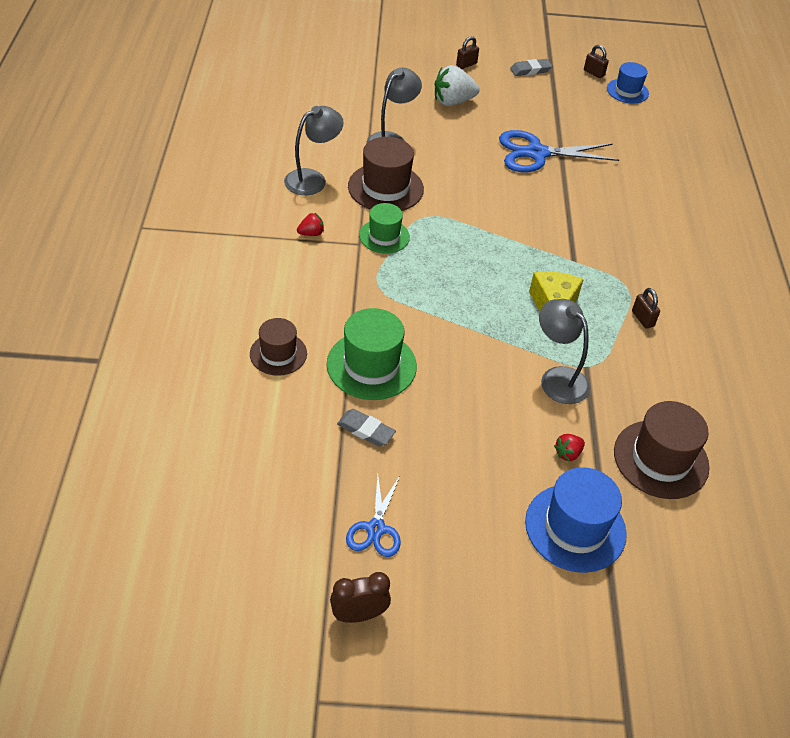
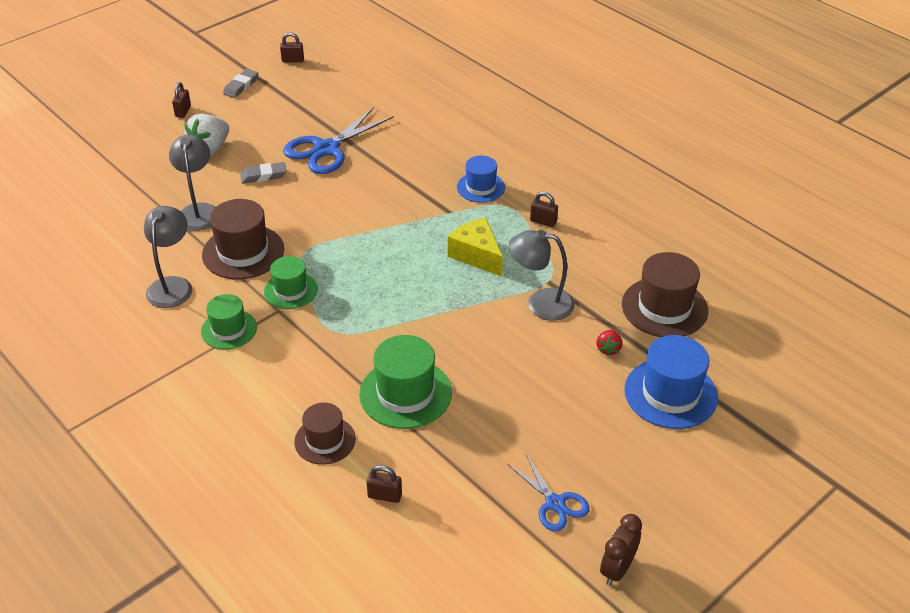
camera: 40 degrees left, 5 degrees down
red strawberry [297,213,324,236] -> green hat [201,294,257,350]
grey eraser [337,409,396,447] -> grey eraser moved to [240,162,287,184]
blue hat [607,62,649,103] -> blue hat moved to [457,155,505,203]
none -> brown padlock [366,465,402,503]

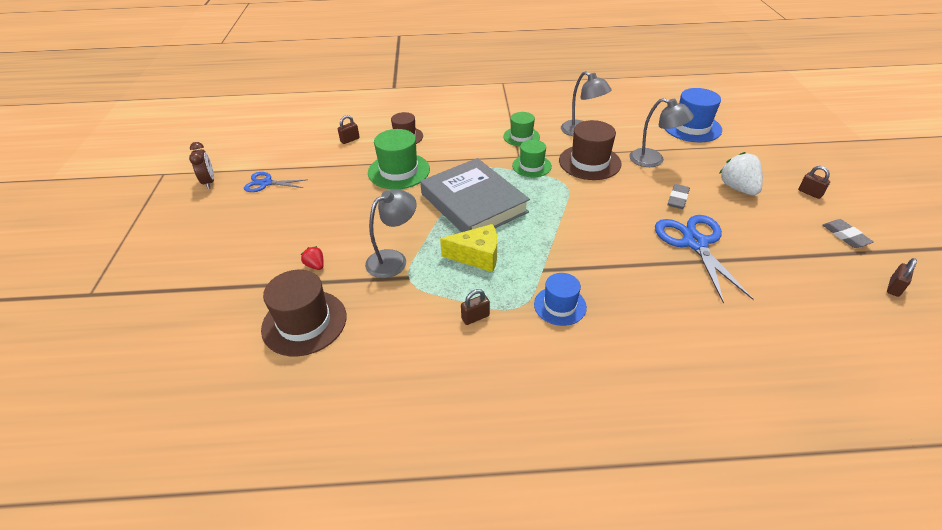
camera: 130 degrees right, 0 degrees up
blue hat [624,335,718,429] -> blue hat moved to [665,88,722,142]
none -> grey book [420,158,530,232]

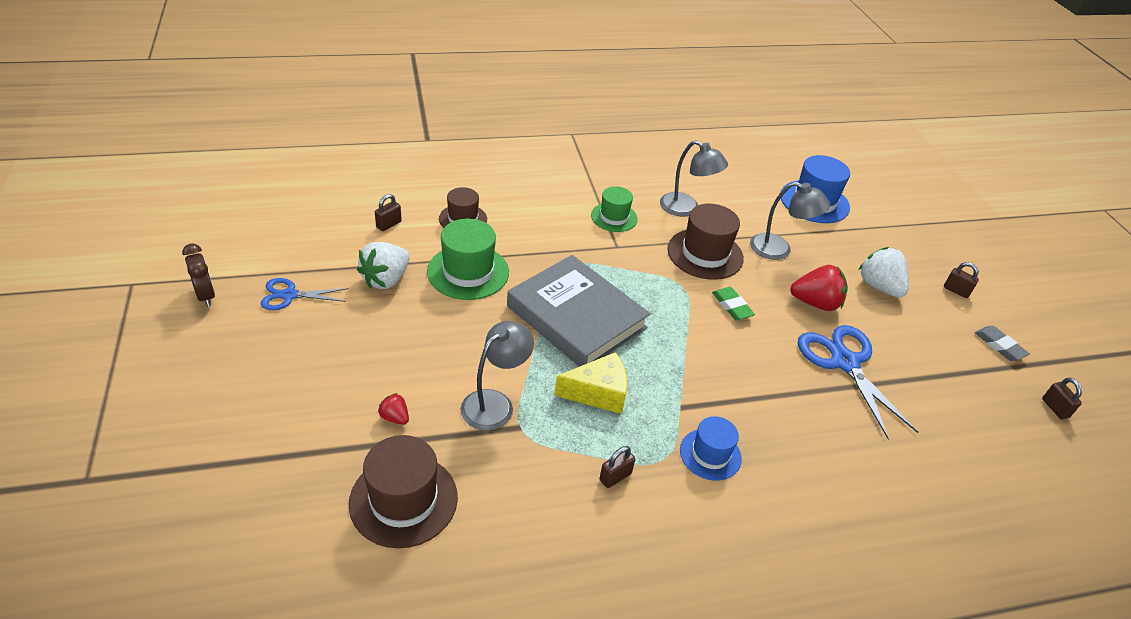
camera: 15 degrees left, 0 degrees up
green hat [512,140,552,177] -> none
grey eraser [668,184,690,209] -> red strawberry [790,265,848,311]
brown padlock [887,258,917,297] -> brown padlock turned 45 degrees counterclockwise [1042,377,1082,419]
none -> white strawberry [357,242,410,289]
none -> green eraser [712,287,755,320]

